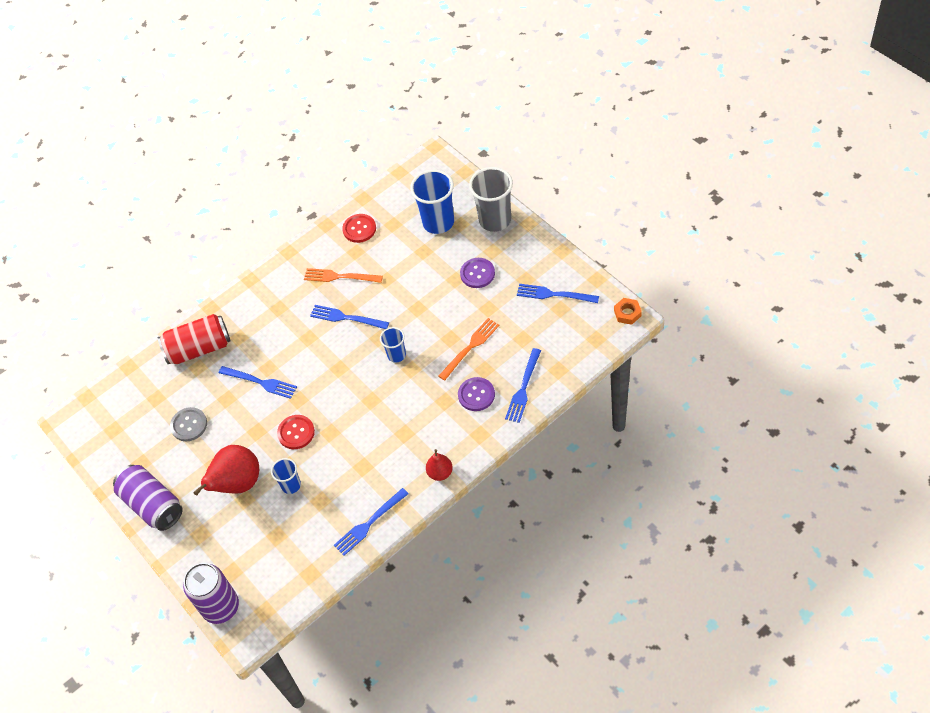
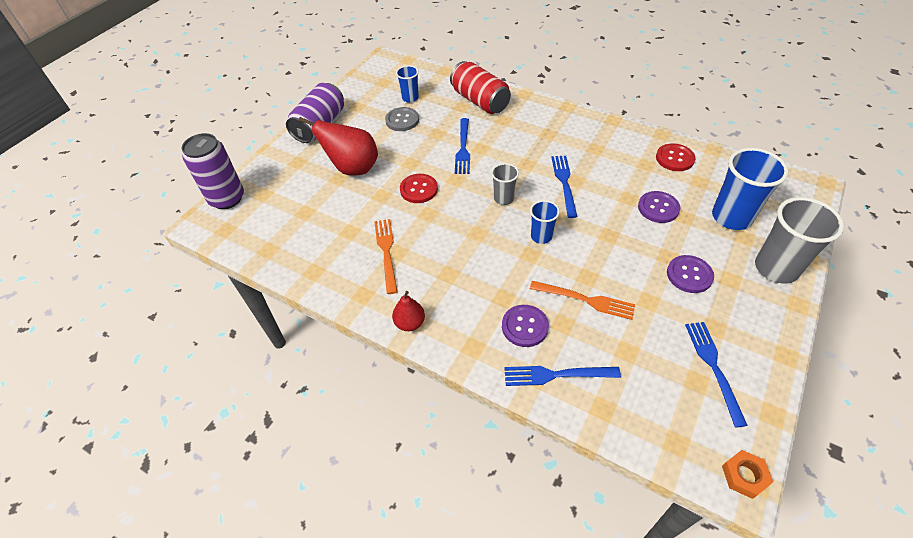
camera: 65 degrees right, 5 degrees down
blue cup [271,458,301,494] -> blue cup moved to [396,65,419,103]
orange fork [304,268,383,283] -> orange fork moved to [374,219,398,294]
blue fork [334,488,409,556] -> none
none -> grey cup [491,163,519,205]
none -> purple button [638,191,680,223]

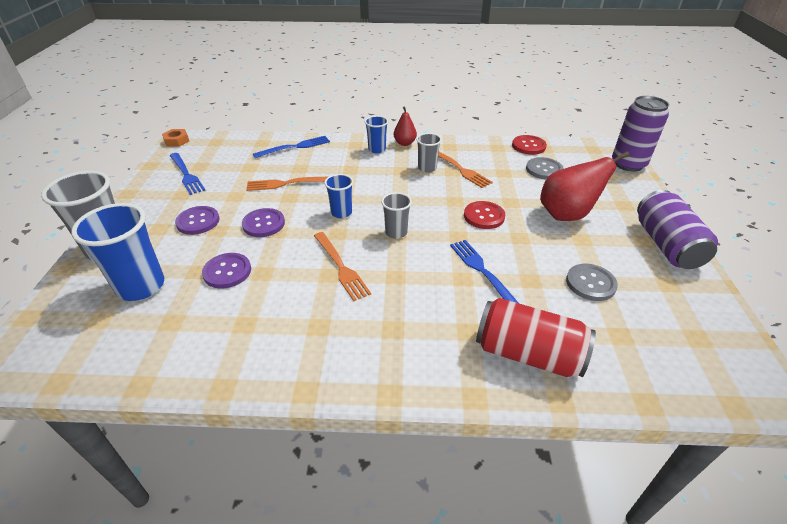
camera: 150 degrees right, 10 degrees down
blue cup [396,65,419,103] -> blue cup moved to [365,116,388,153]
purple button [502,305,549,347] -> purple button moved to [242,208,285,237]
blue fork [551,156,578,218] -> orange fork [314,232,371,301]
red button [656,143,695,171] -> red button moved to [512,135,547,155]
none -> grey cup [416,133,442,173]
none -> grey button [526,157,564,179]

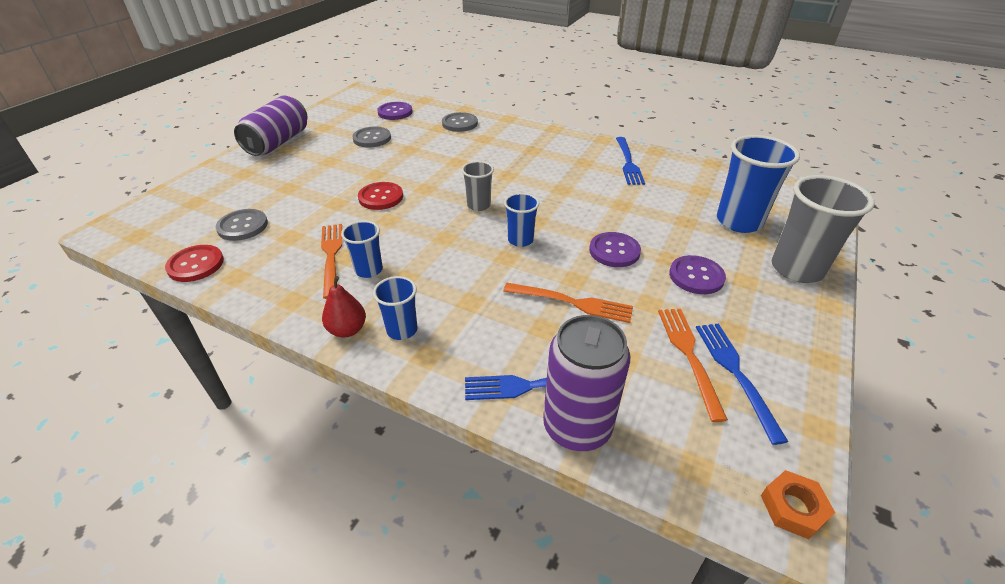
camera: 155 degrees left, 0 degrees up
purple button [202,253,251,288] -> purple button moved to [377,102,413,120]
orange fork [314,232,371,301] -> orange fork moved to [658,309,728,422]
grey cup [416,133,442,173] -> blue cup [341,221,383,278]
blue fork [450,240,519,303] -> blue fork moved to [616,137,645,185]
red can [476,298,596,377] -> grey button [442,112,478,132]
red pear [540,151,630,221] -> none
purple can [612,96,669,172] -> purple can moved to [543,315,630,451]

